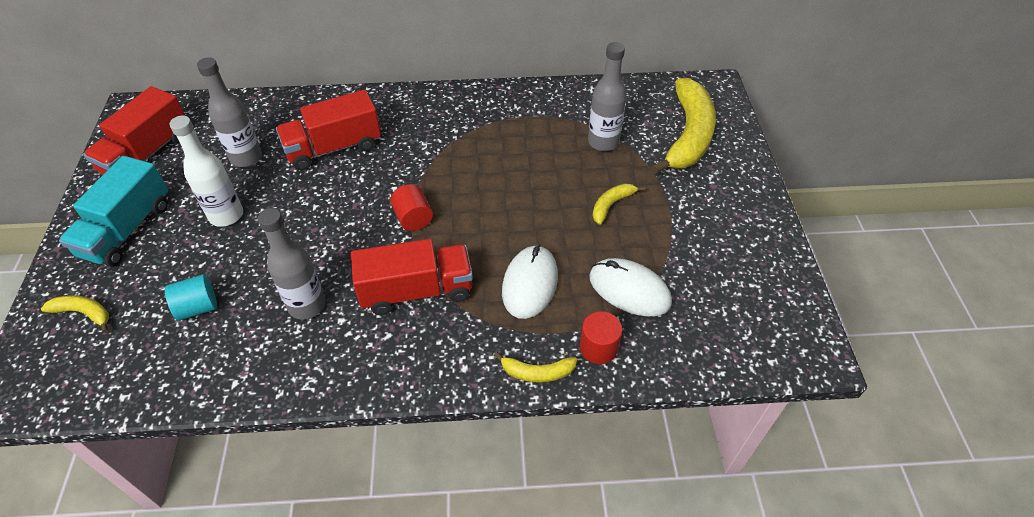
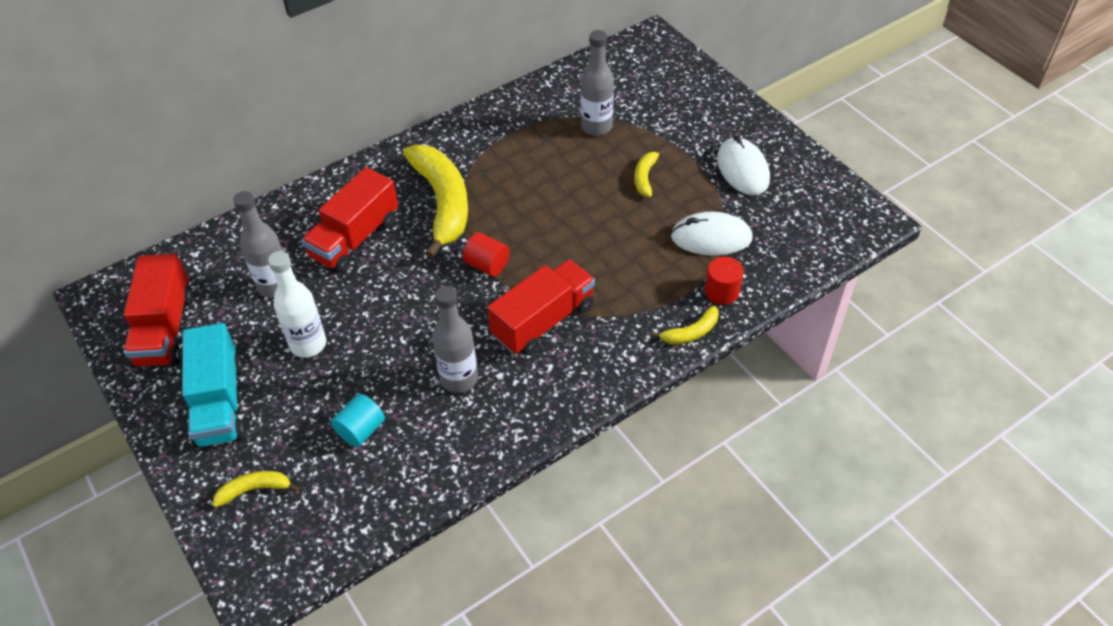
camera: 30 degrees left, 0 degrees up
white mouse [502,245,558,319] -> white mouse moved to [717,136,770,195]
yellow banana [651,78,716,174] -> yellow banana moved to [403,145,468,258]

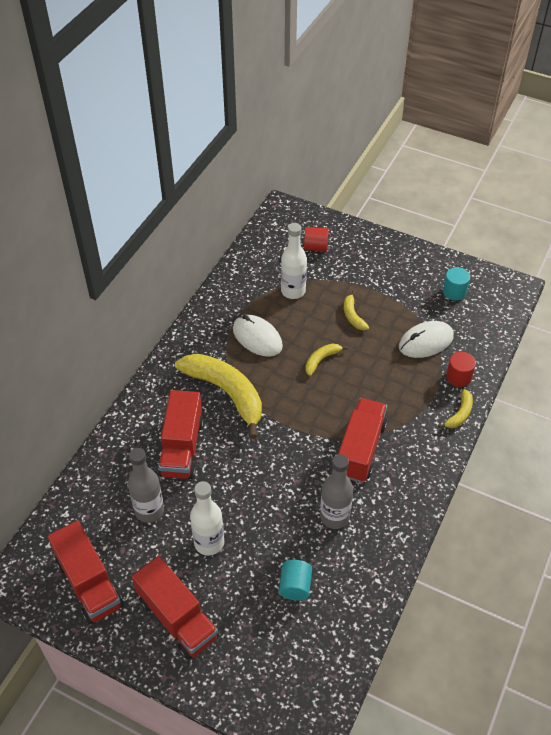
camera: 30 degrees left, 0 degrees up
turquoise truck [182,323,245,448] -> red truck [132,556,219,660]
yellow banana [213,471,299,507] -> yellow banana moved to [305,344,348,376]
red cylinder [463,232,510,277] -> red cylinder moved to [304,227,329,251]
grey bottle [581,30,614,136] -> white bottle [281,223,307,299]
white mouse [717,136,770,195] -> white mouse moved to [233,315,283,357]
none -> turquoise cylinder [443,267,470,300]

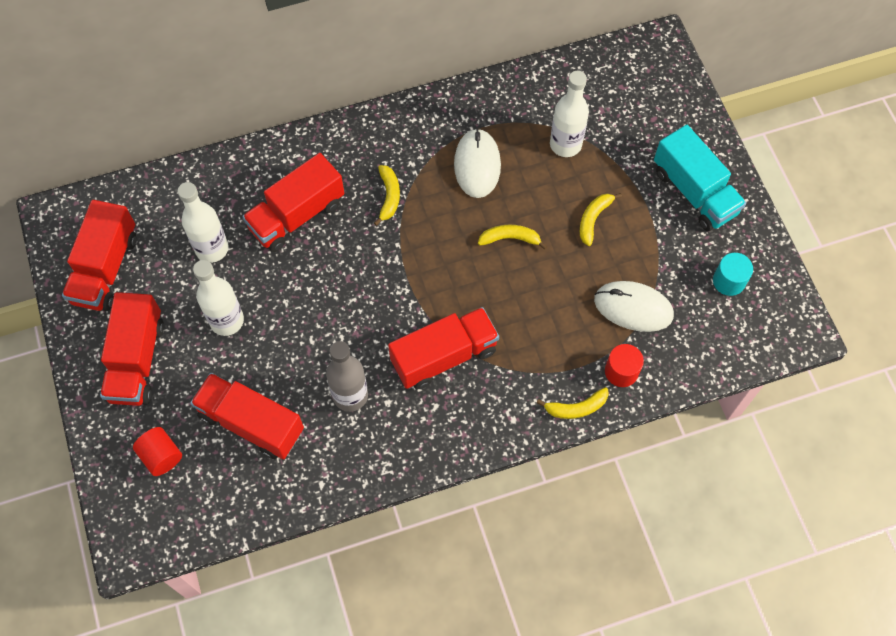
camera: 45 degrees right, 15 degrees up
grey bottle [128,448,164,523] -> white bottle [178,182,229,263]
yellow banana [175,354,262,439] -> yellow banana [374,165,400,226], size x0.45
turquoise cylinder [279,560,312,601] -> red truck [190,373,304,459]
red cylinder [304,227,329,251] -> red cylinder moved to [133,427,182,476]
none -> turquoise truck [654,125,746,231]

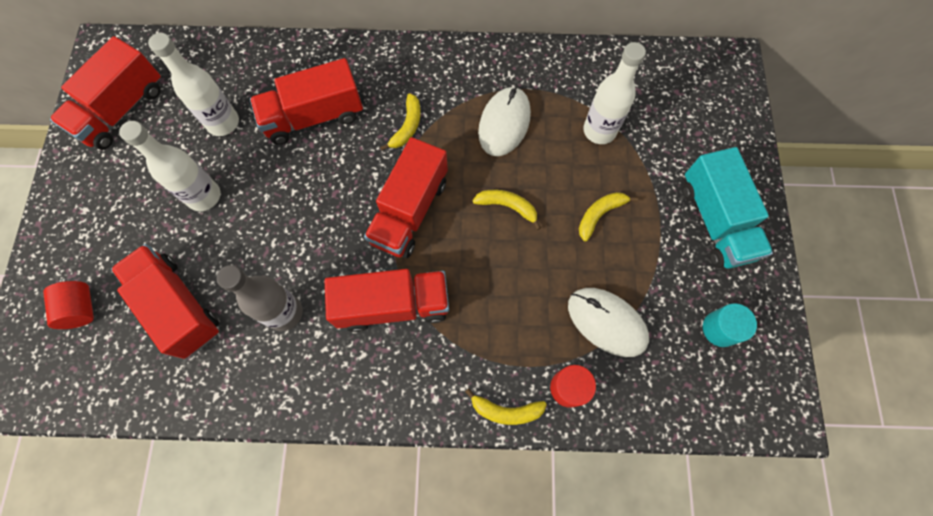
camera: 20 degrees right, 5 degrees up
red truck [100,292,164,406] -> red truck moved to [364,137,448,258]

